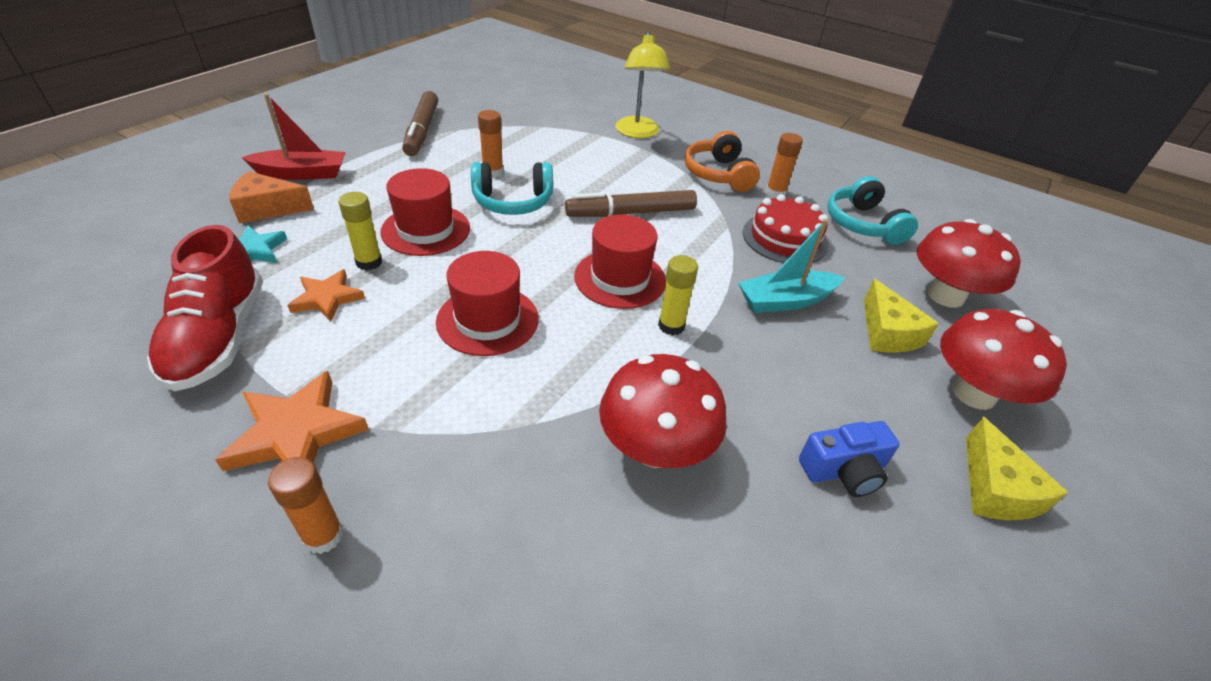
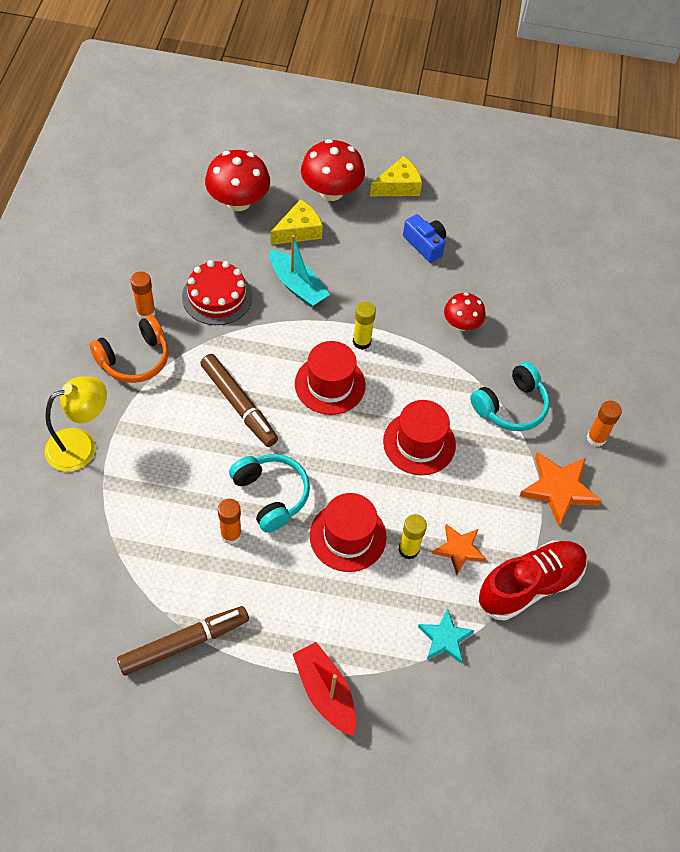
camera: 115 degrees left, 15 degrees up
orange cheese [229,171,314,223] -> none
red mushroom [599,354,726,468] -> red mushroom [444,293,486,331], size x0.61
turquoise headphones [827,176,918,245] -> turquoise headphones moved to [470,362,550,431]

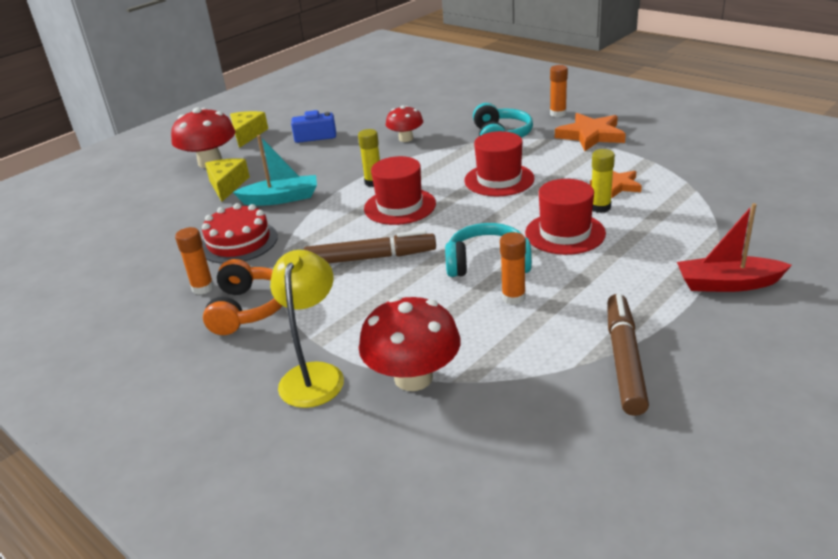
camera: 50 degrees left, 25 degrees down
red mushroom [205,150,270,211] -> red mushroom moved to [359,296,461,391]
turquoise star [418,608,475,664] -> none
red shoe [477,540,587,621] -> none

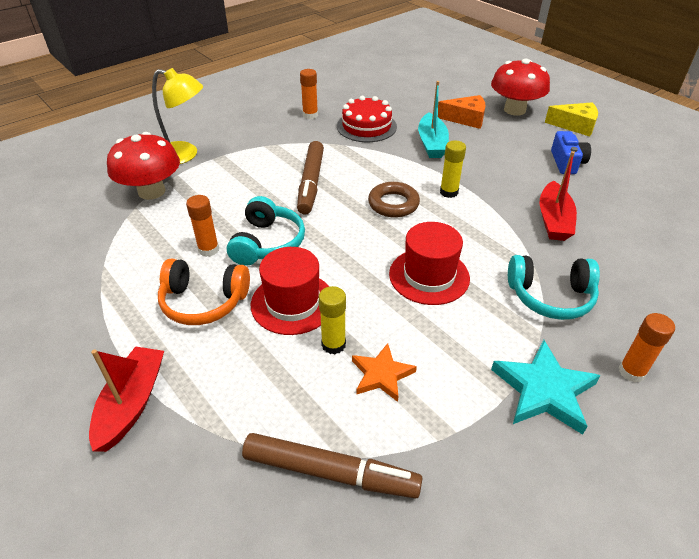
camera: 95 degrees right, 10 degrees up
orange headphones [203,259,282,335] -> orange headphones moved to [158,259,250,325]
yellow cheese [205,158,250,202] -> orange cheese [438,95,486,129]
red hat [364,156,436,225] -> brown ring [368,182,420,218]
red mushroom [386,105,423,142] -> red boat [539,151,577,241]
orange star [555,113,626,151] -> turquoise star [491,340,601,435]
brown marker [607,294,649,416] -> brown marker moved to [242,433,423,499]

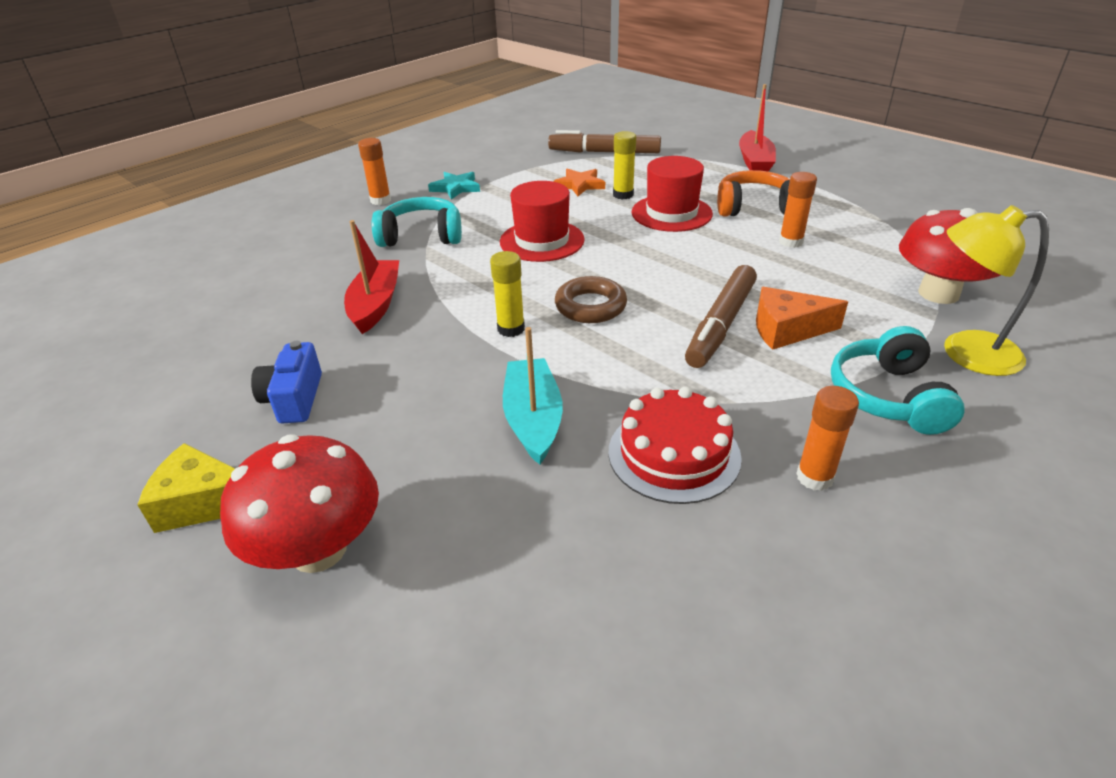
camera: 175 degrees right, 5 degrees down
turquoise headphones [227,196,305,266] -> turquoise headphones moved to [831,326,965,435]
brown marker [297,141,324,215] -> brown marker turned 150 degrees counterclockwise [685,265,757,368]
orange cheese [438,95,486,129] -> orange cheese moved to [756,287,848,350]
turquoise star [491,340,601,435] -> turquoise star [428,172,480,200], size x0.65

